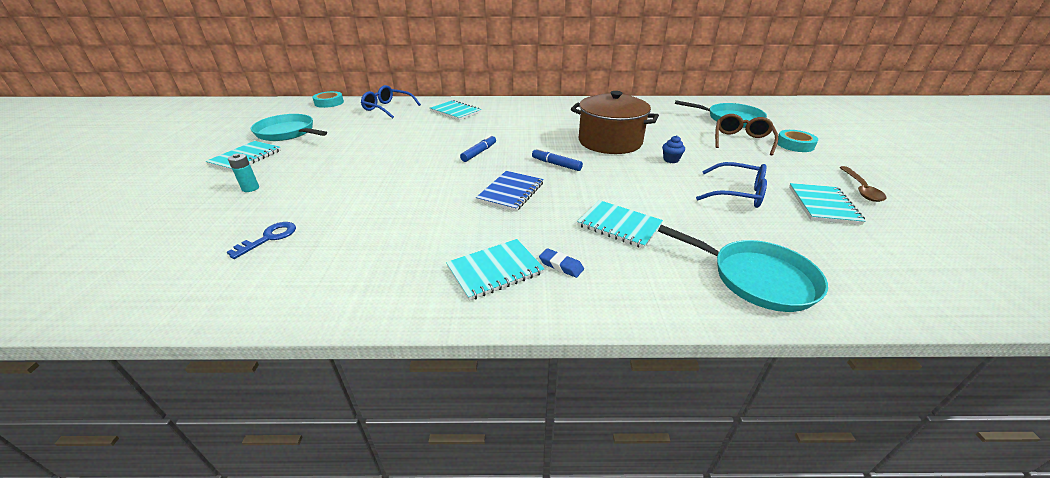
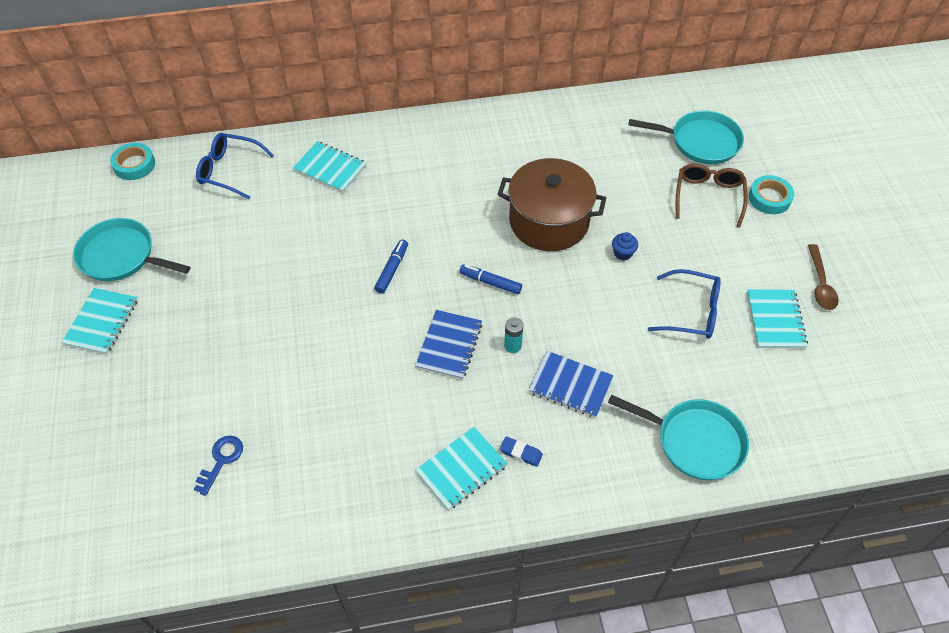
camera: 10 degrees left, 20 degrees up
turquoise battery [228,153,259,192] -> turquoise battery moved to [504,318,523,353]
turquoise notebook [577,200,663,249] -> blue notebook [529,351,613,418]

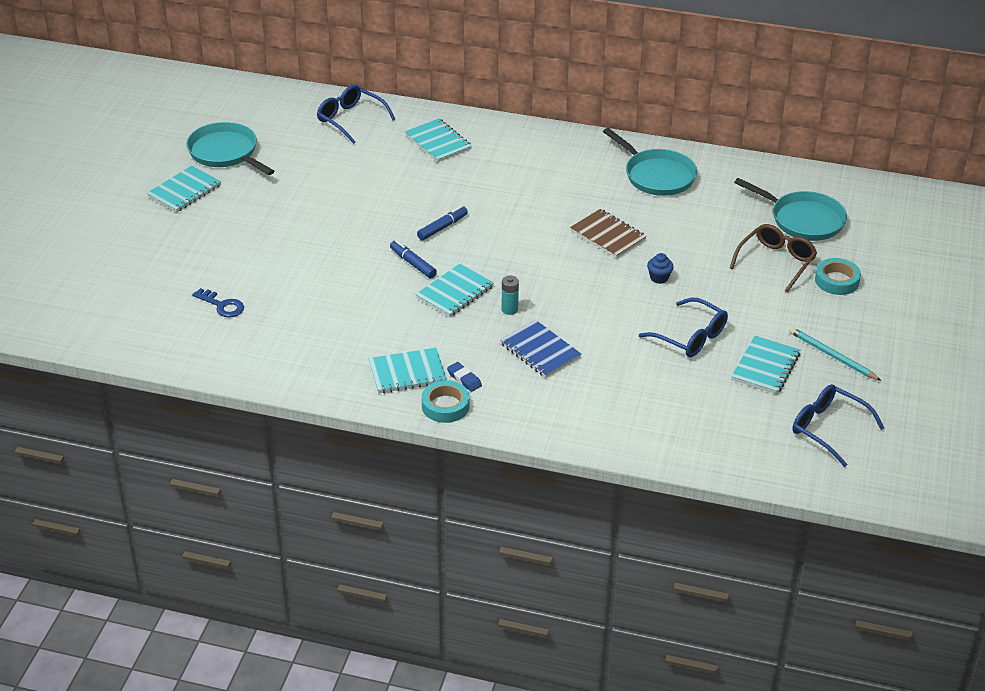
camera: 25 degrees right, 15 degrees down
turquoise tape [110,143,155,180] -> turquoise tape moved to [422,380,470,423]
blue key [194,435,243,496] -> blue key turned 75 degrees clockwise [192,288,244,318]
blue notebook [415,310,482,380] -> turquoise notebook [415,264,494,317]
blue marker [459,264,522,294] -> blue marker moved to [390,240,437,278]
brown pot [497,158,606,251] -> brown notebook [570,209,647,258]
turquoise pan [608,395,749,480] -> turquoise pan moved to [603,128,697,196]
brown spoon [808,244,839,310] -> turquoise pencil [789,327,881,381]
none -> blue glasses [792,384,884,467]

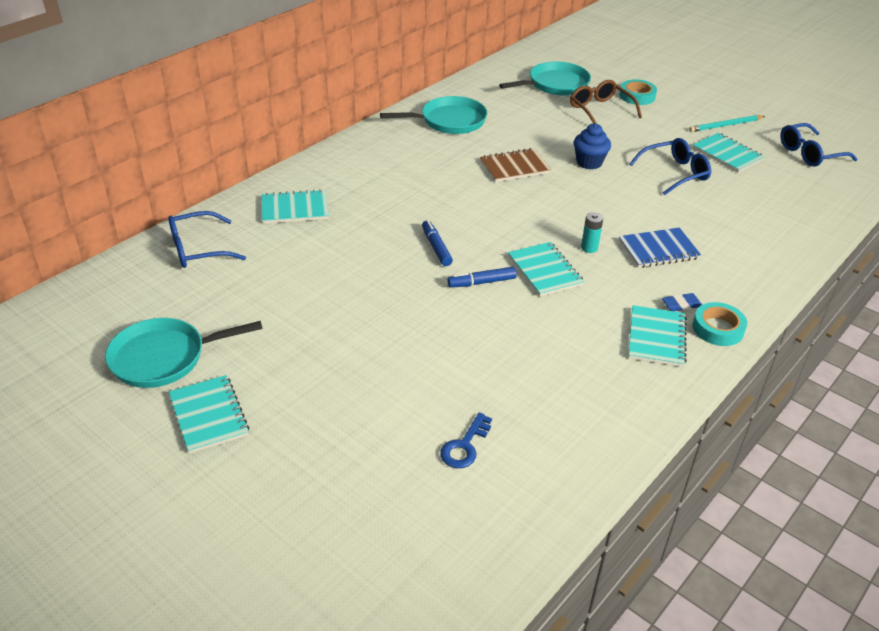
camera: 65 degrees left, 0 degrees up
blue key [192,288,244,318] -> blue key turned 150 degrees clockwise [440,412,492,468]
blue cupcake [647,253,673,284] -> blue cupcake [574,123,611,169], size x1.56

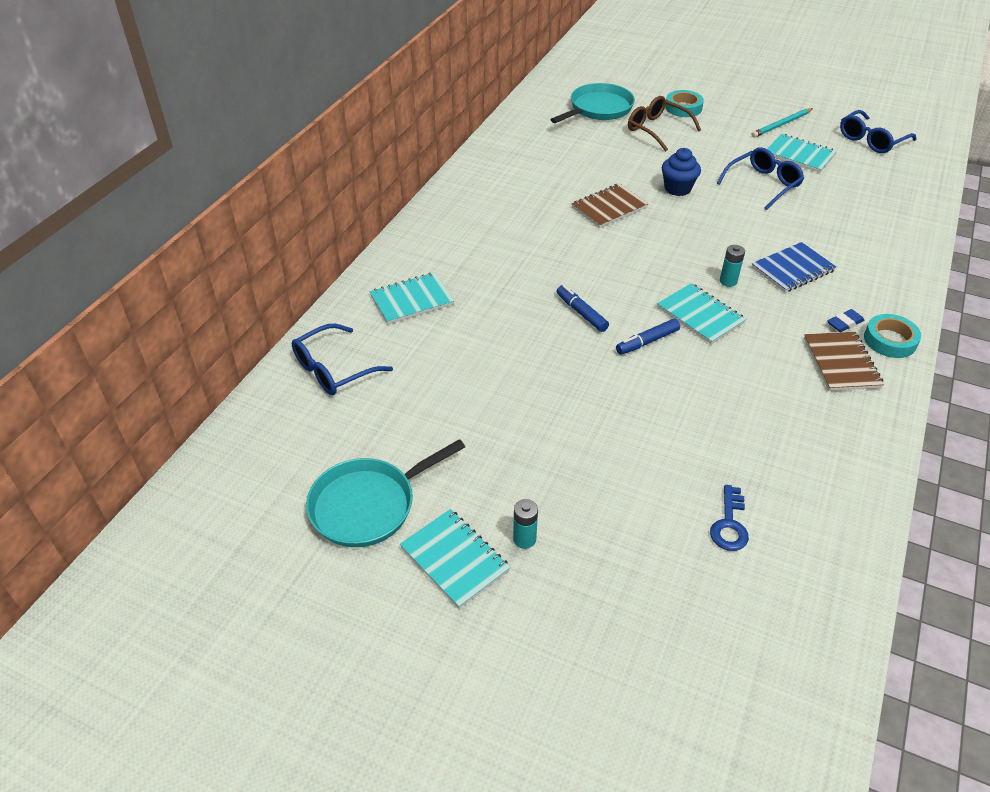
camera: 15 degrees left, 5 degrees up
turquoise pan [380,96,487,134] -> none
turquoise notebook [629,305,687,367] -> brown notebook [804,332,884,391]
none -> turquoise battery [513,499,538,549]

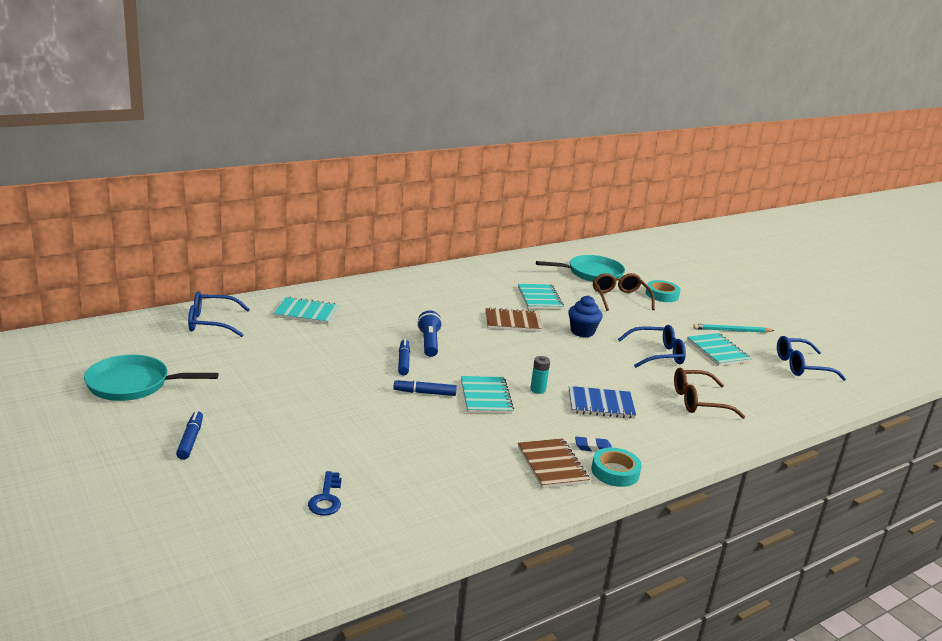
camera: 30 degrees right, 20 degrees down
turquoise notebook [400,509,511,609] -> turquoise notebook moved to [518,284,564,309]
turquoise battery [513,499,538,549] -> blue marker [176,411,203,460]
blue key [710,485,749,551] -> blue key turned 45 degrees counterclockwise [308,471,341,516]
brown notebook [804,332,884,391] -> brown notebook turned 45 degrees counterclockwise [518,438,590,488]
none -> blue flashlight [417,310,442,357]
none -> brown glasses [674,368,745,419]

